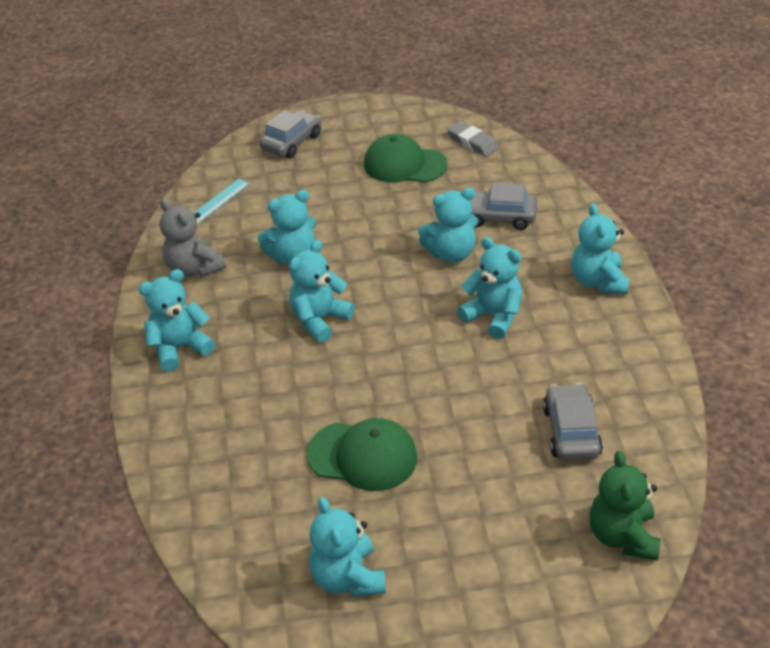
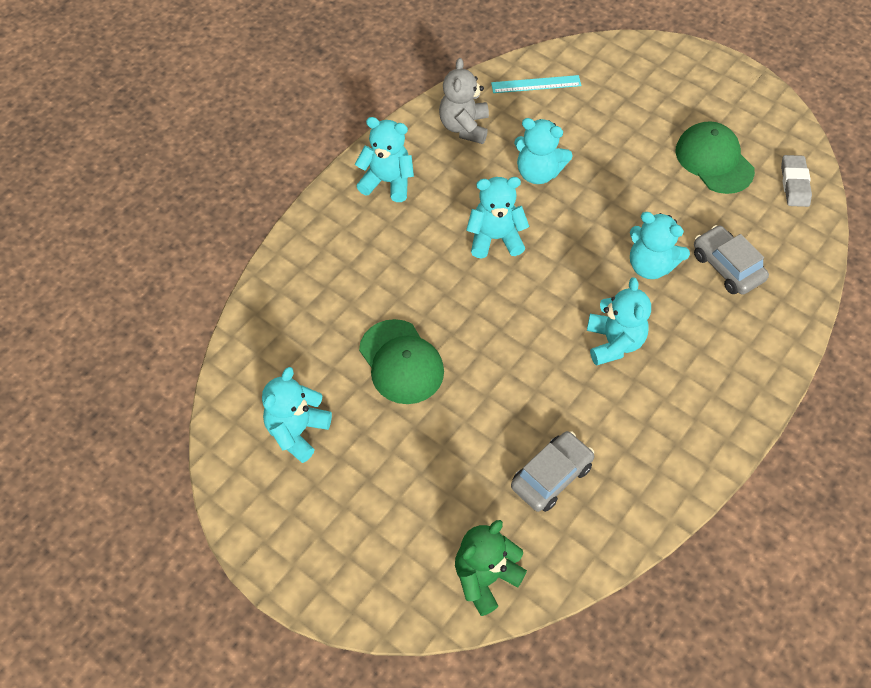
camera: 45 degrees right, 15 degrees up
grey car [260,110,321,158] -> none
turquoise teddy bear [571,203,629,294] -> none

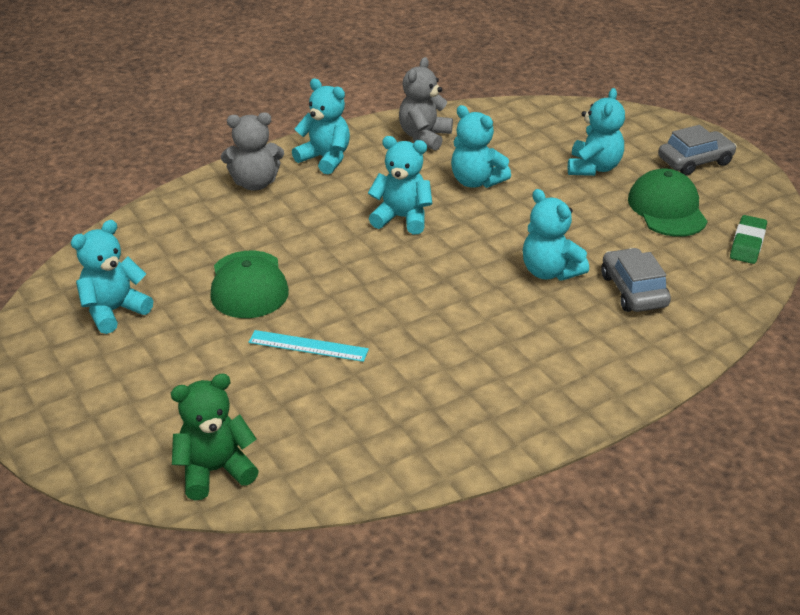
camera: 20 degrees right, 20 degrees down
turquoise ruler [491,75,581,93] -> turquoise ruler moved to [248,330,369,362]
grey car [511,431,594,512] -> grey car moved to [658,125,737,176]
turquoise teddy bear [587,277,651,366] -> turquoise teddy bear moved to [568,88,625,176]
grey eraser [781,155,812,207] -> green eraser [730,215,767,264]
none -> grey teddy bear [221,112,284,191]

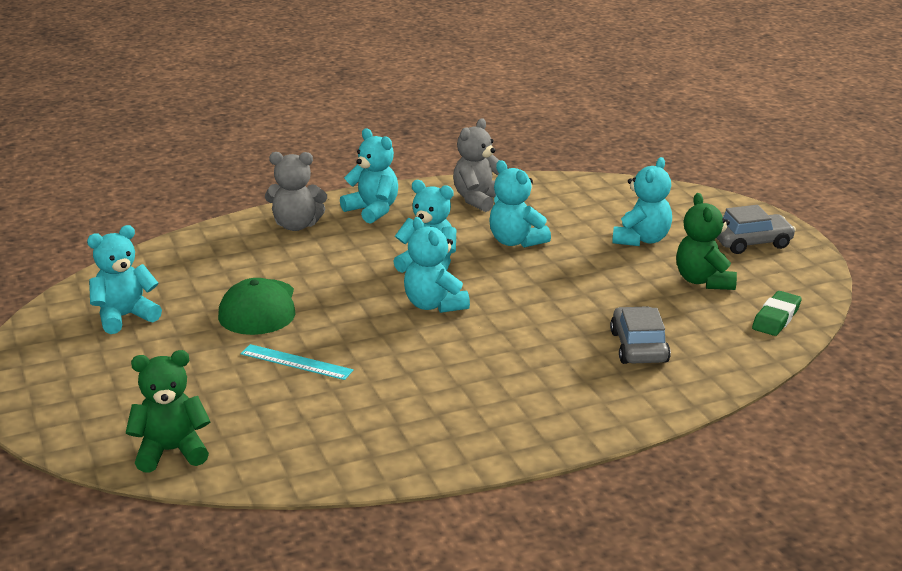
camera: 10 degrees right, 10 degrees down
turquoise teddy bear [523,189,589,280] -> turquoise teddy bear moved to [404,217,470,313]
green cap [628,168,708,237] -> green teddy bear [676,193,737,290]

